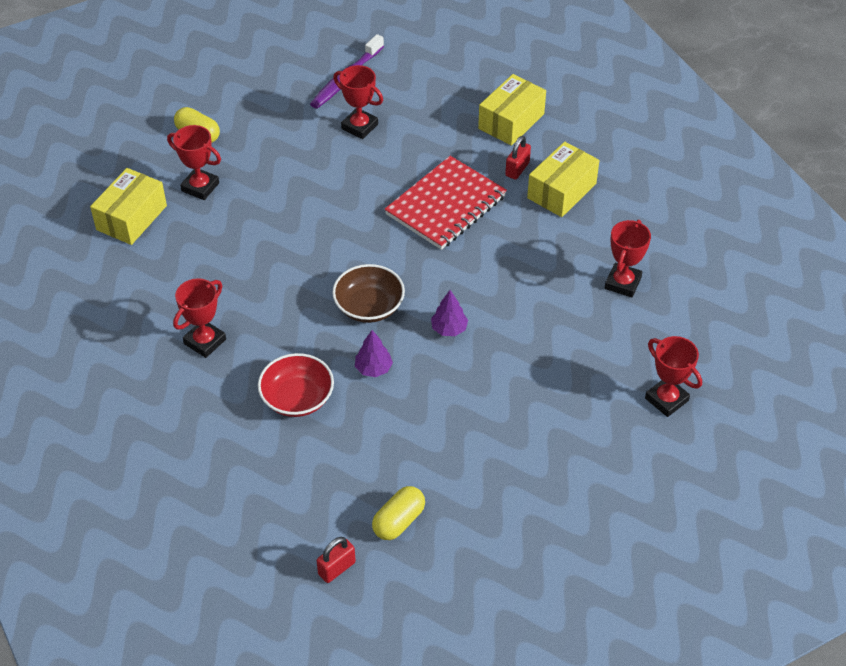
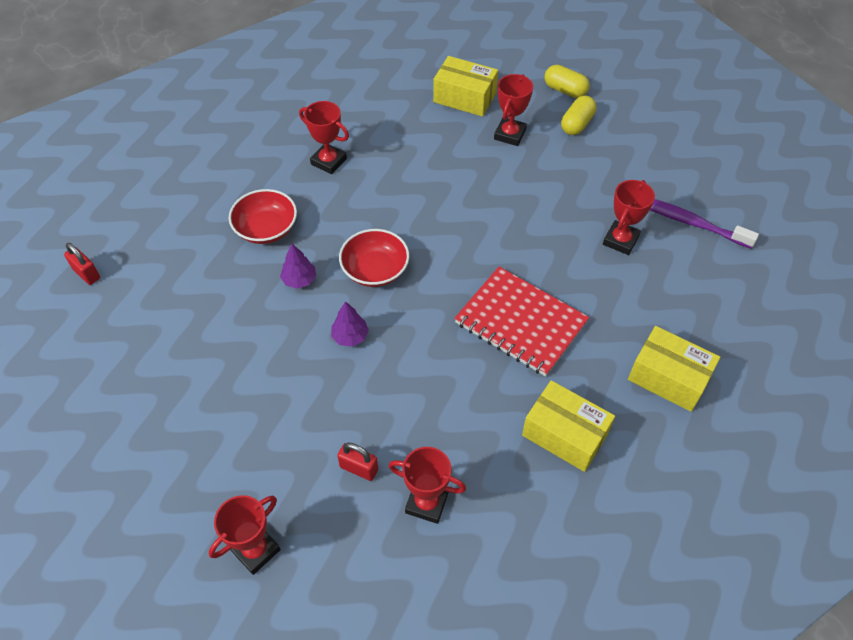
camera: 85 degrees right, 5 degrees up
brown bowl [332,264,405,323] -> red bowl [339,229,409,287]
yellow capsule [372,486,425,540] -> yellow capsule moved to [544,65,590,98]
red padlock [505,136,531,180] -> red padlock moved to [337,442,378,481]

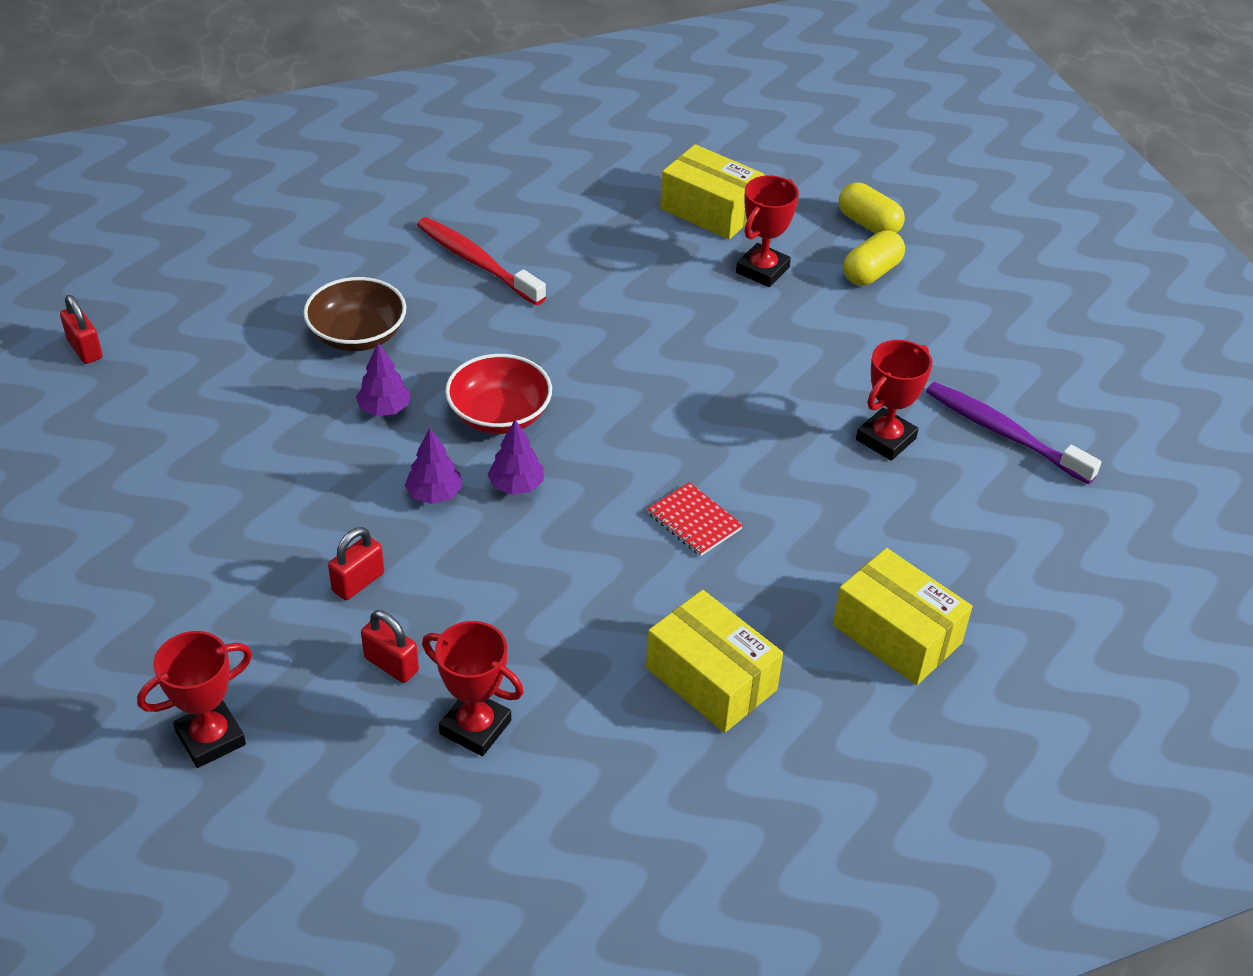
camera: 10 degrees right, 10 degrees down
red bowl [229,189,297,244] -> brown bowl [303,277,406,351]
red trophy [299,101,349,174] -> red toothbrush [417,217,546,306]
red notebook [454,267,589,376] -> red notebook [648,482,743,556], size x0.47
none -> red padlock [328,527,384,600]
none -> purple tree [487,420,544,495]

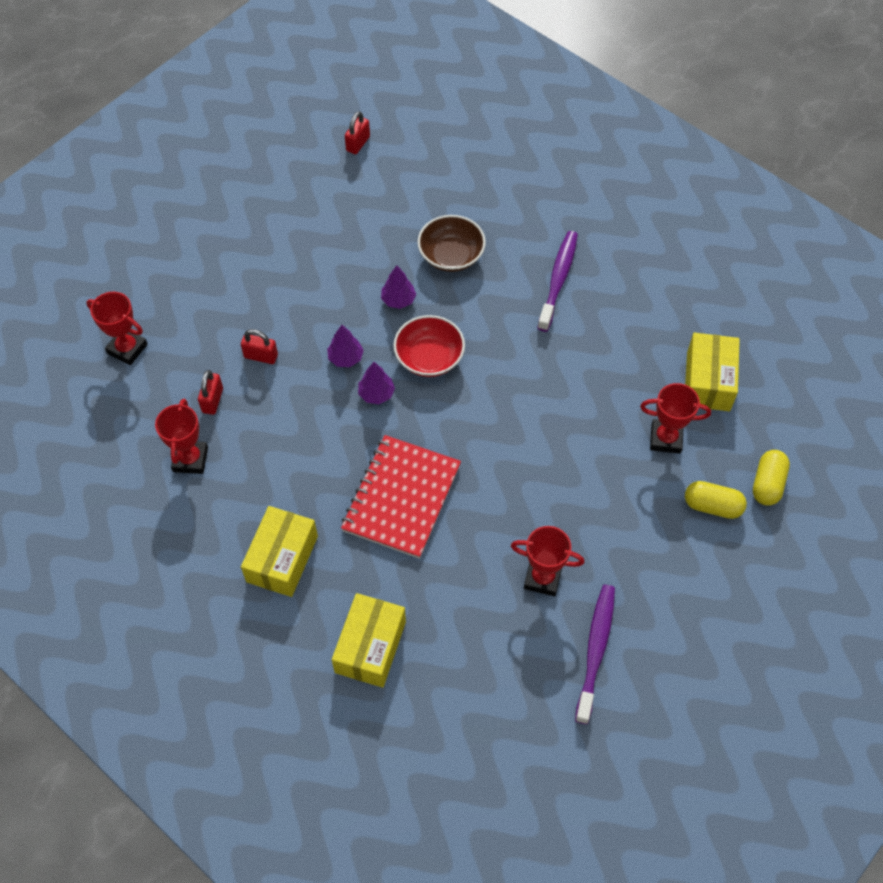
camera: 65 degrees right, 15 degrees up
red toothbrush [417,217,546,306] -> purple toothbrush [537,231,578,332]
red notebook [648,482,743,556] -> red notebook [341,435,461,559], size x2.13

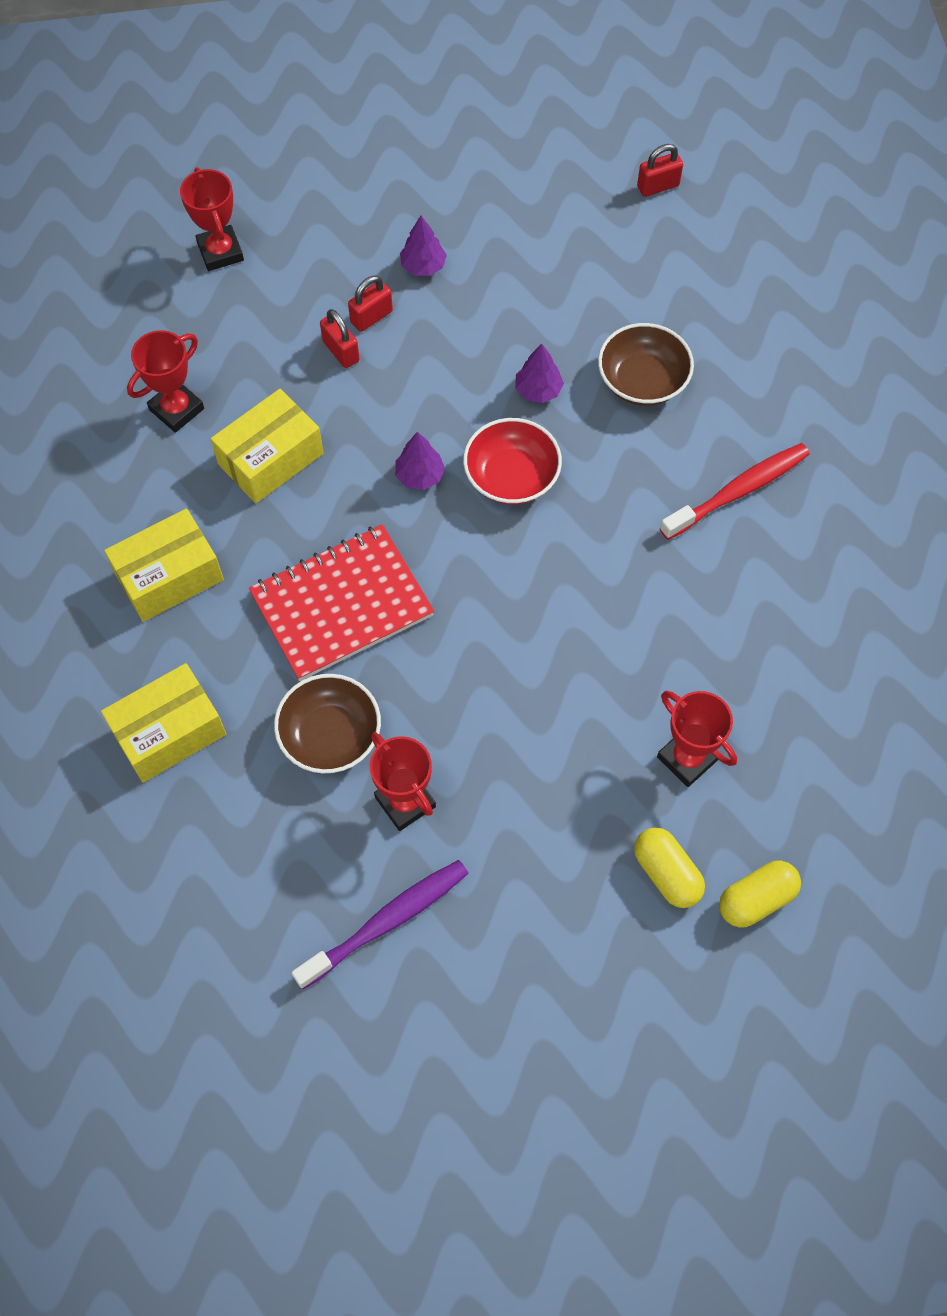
camera: 40 degrees right, 5 degrees up
red padlock [198,370,223,415] -> red padlock moved to [348,276,393,332]
purple tree [327,325,364,367] -> purple tree moved to [400,216,447,276]
purple toothbrush [537,231,578,332] -> red toothbrush [660,443,810,540]
yellow box [685,333,740,411] -> yellow box moved to [211,389,324,503]
none -> brown bowl [274,674,381,773]

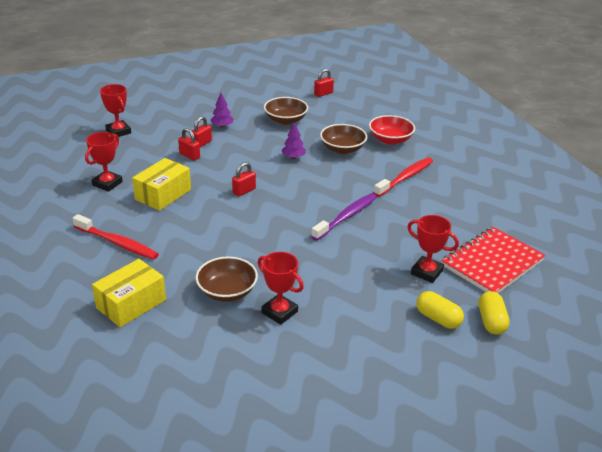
camera: 15 degrees left, 30 degrees down
yellow box [104,508,224,622] -> red toothbrush [73,214,159,260]
red notebook [249,524,434,681] -> red notebook moved to [441,227,546,293]
purple toothbrush [292,860,469,989] -> purple toothbrush moved to [311,193,377,241]
purple tree [395,432,445,490] -> red padlock [232,162,256,197]
red bowl [463,418,562,505] -> red bowl moved to [369,115,415,145]
yellow capsule [719,860,801,928] -> yellow capsule turned 45 degrees counterclockwise [479,291,510,334]
none -> brown bowl [264,97,308,125]

